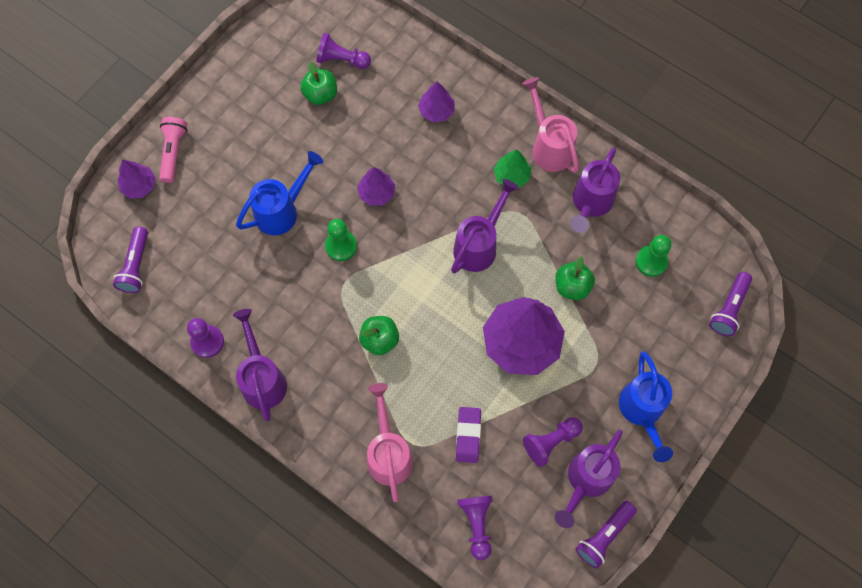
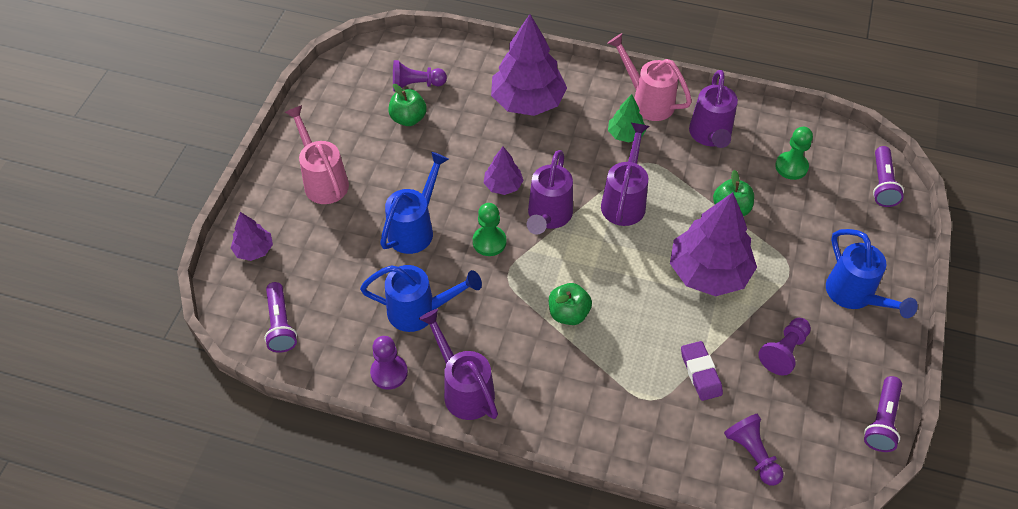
camera: 20 degrees left, 15 degrees down
pink flashlight [159,117,188,183] -> none
pink watering can [367,383,413,502] -> pink watering can moved to [285,105,349,204]
purple tree [418,82,455,122] -> purple tree [491,14,567,116], size x2.02
purple watering can [555,430,623,528] -> purple watering can moved to [527,150,573,235]
none -> blue watering can [360,265,482,332]

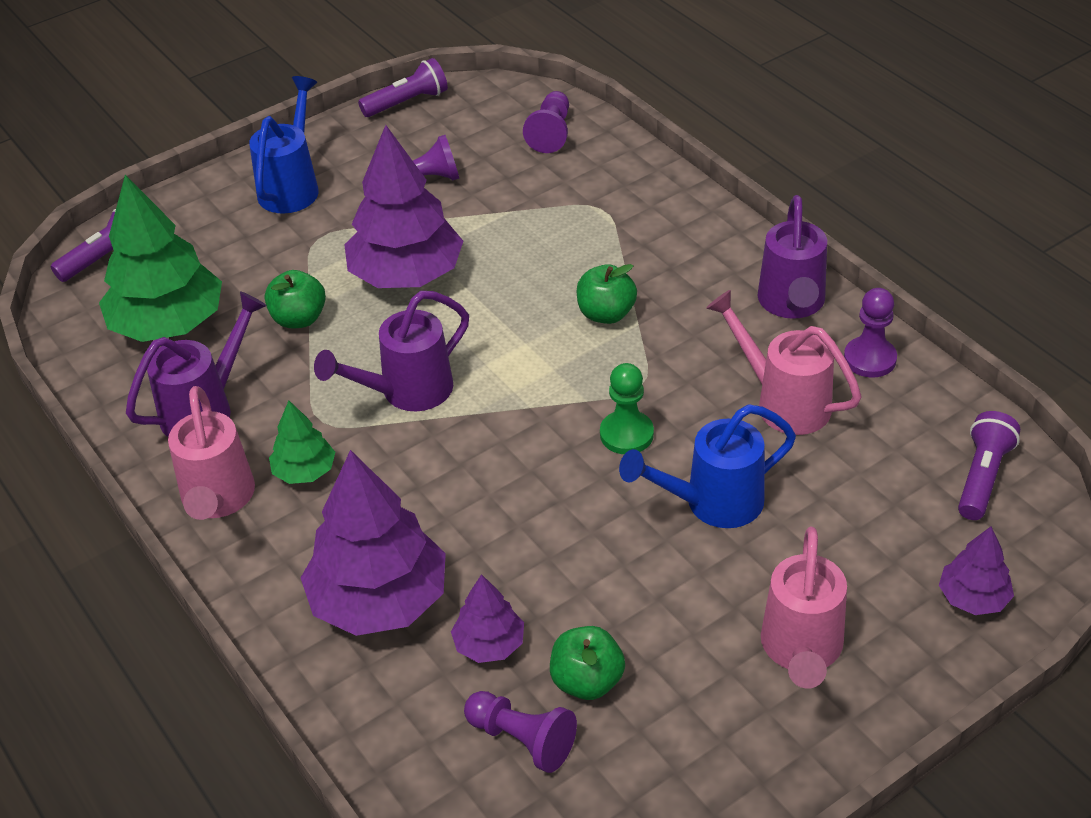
camera: 140 degrees left, 10 degrees down
blue watering can [360,265,482,332] -> pink watering can [706,290,861,435]
purple tree [484,147,524,195] -> purple tree moved to [451,574,524,663]
purple watering can [527,150,573,235] -> none
purple eraser [681,341,723,401] -> none
green pawn [775,127,813,180] -> green tree [99,175,222,342]

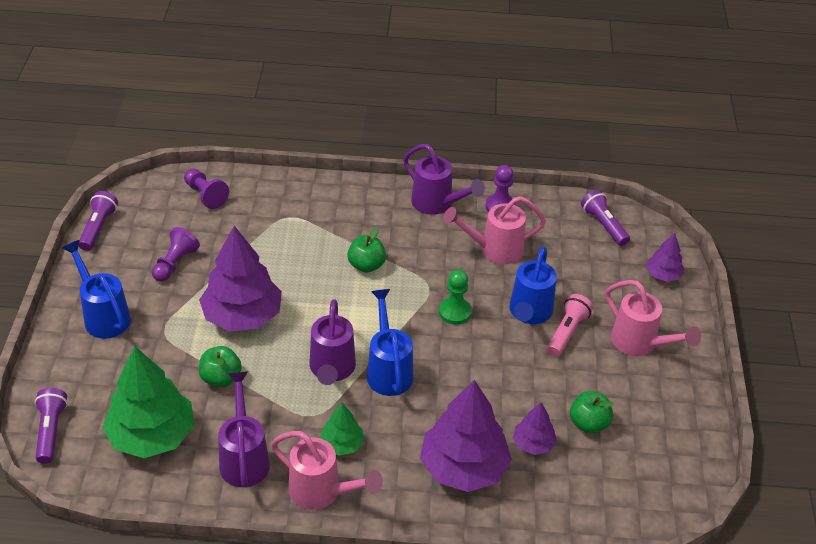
camera: 55 degrees left, 0 degrees up
purple pawn [464,691,577,773] -> none
none -> blue watering can [367,289,414,396]
none -> pink flashlight [547,294,593,356]

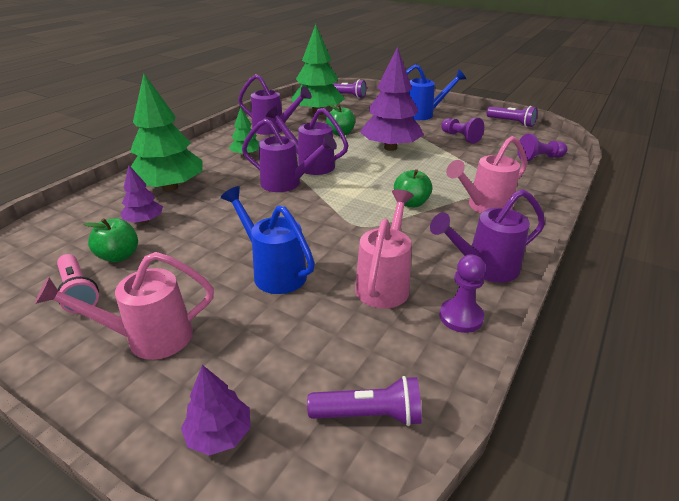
camera: 120 degrees right, 10 degrees down
pink watering can [271,431,383,510] -> pink watering can moved to [446,136,527,213]
blue watering can [367,289,414,396] -> purple watering can [242,119,337,192]
purple tree [420,380,512,492] -> green tree [130,74,203,191]
green pawn [439,270,472,325] -> none
pink flashlight [547,294,593,356] -> pink flashlight moved to [57,254,99,314]

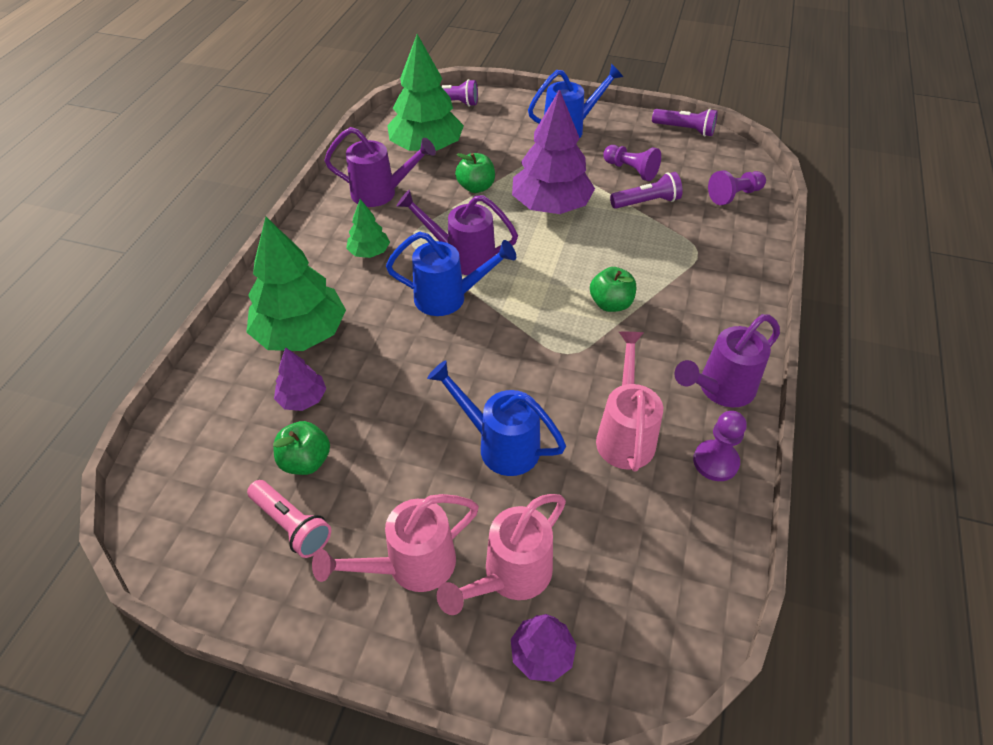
camera: 15 degrees left, 15 degrees up
purple watering can [242,119,337,192] -> blue watering can [386,232,516,316]
purple flashlight [307,376,422,426] -> purple flashlight moved to [610,172,683,209]
pink watering can [446,136,527,213] -> pink watering can moved to [437,494,566,615]

